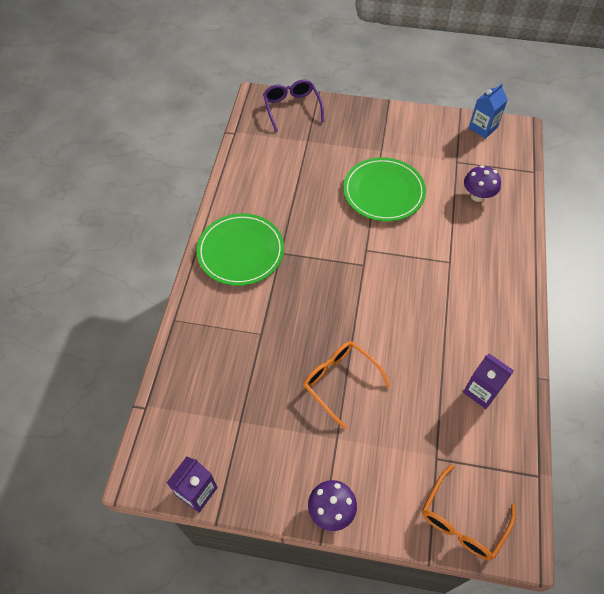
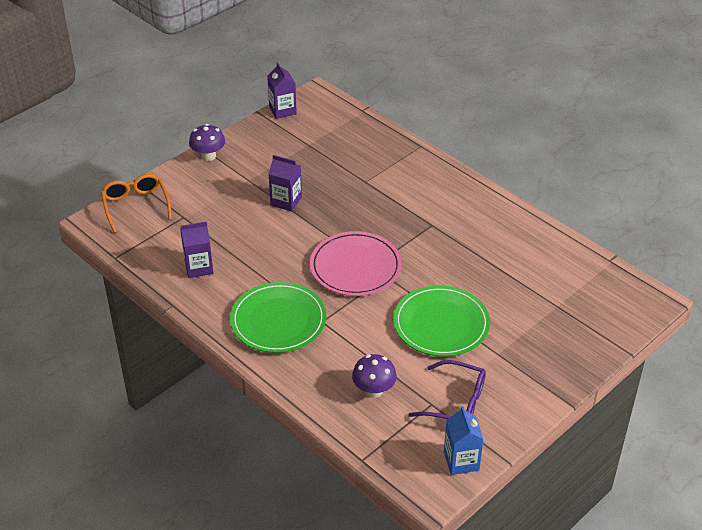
camera: 125 degrees right, 15 degrees down
green plate [196,213,284,286] -> green plate moved to [230,282,326,353]
purple glasses [263,79,324,132] -> purple glasses moved to [408,360,486,419]
orange glasses [303,341,391,429] -> purple carton [268,155,302,211]
none -> pink plate [310,231,402,296]

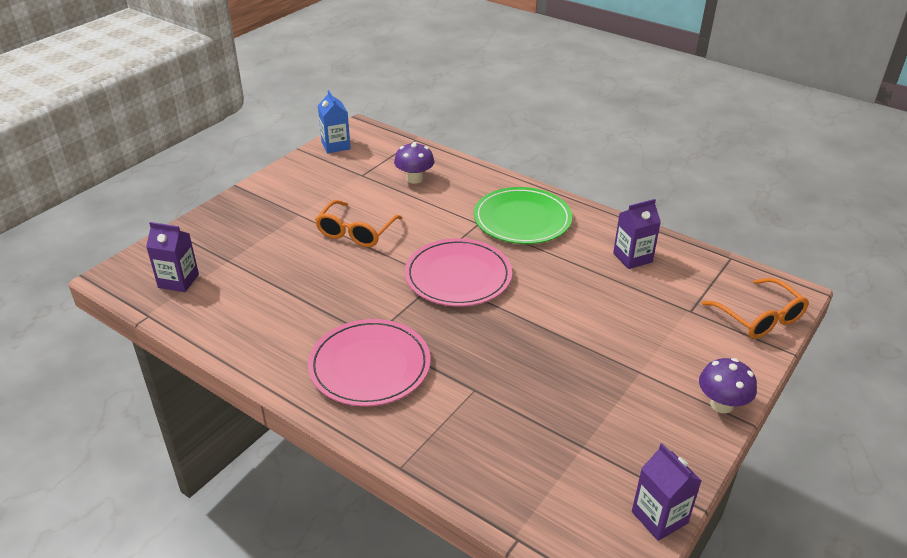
camera: 170 degrees right, 5 degrees down
purple carton [268,155,302,211] -> purple carton moved to [146,222,199,292]
green plate [393,285,490,357] -> orange glasses [315,200,403,247]
purple glasses [408,360,486,419] -> none
none -> pink plate [308,319,431,407]

